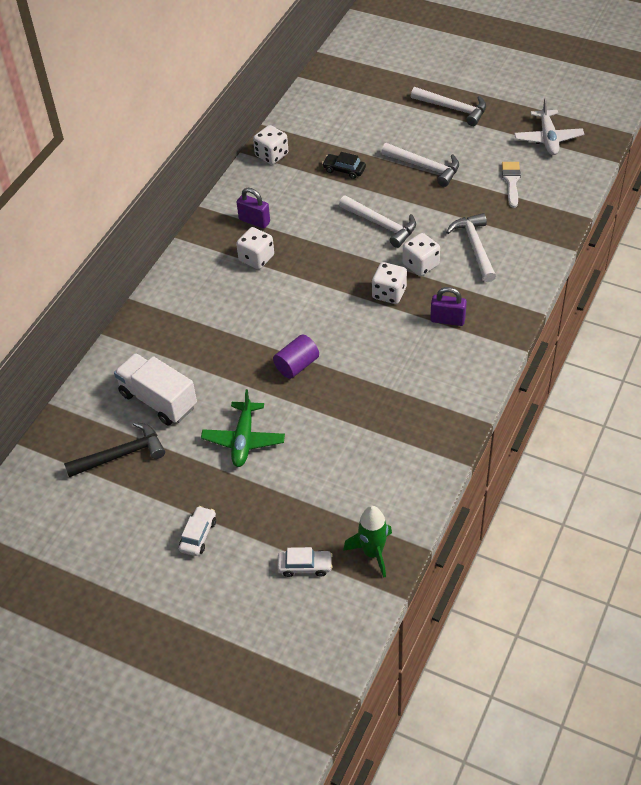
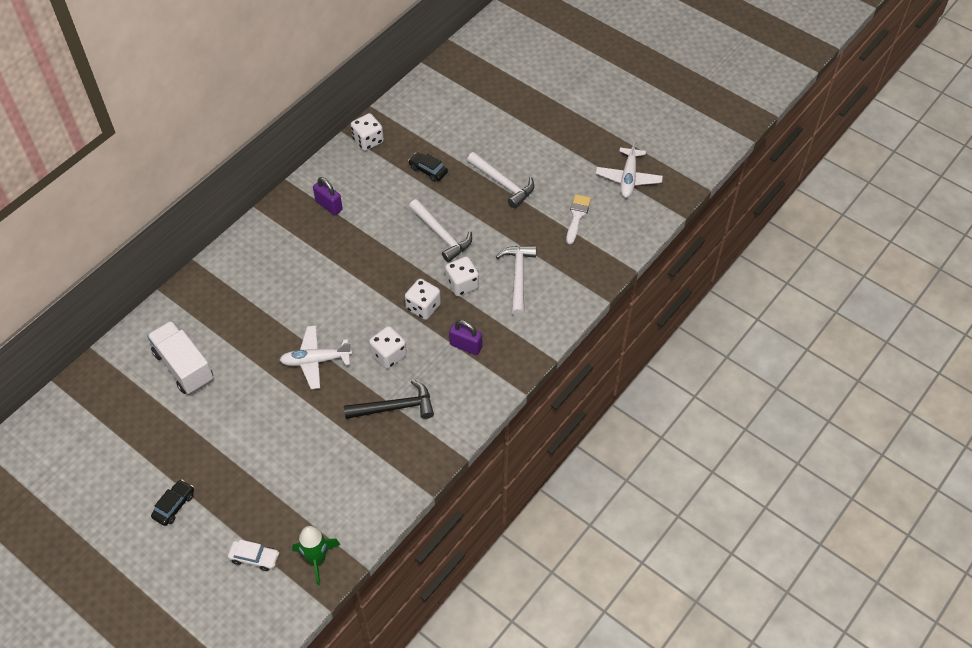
camera: 10 degrees right, 5 degrees up
black hammer [64,422,165,477] -> black hammer moved to [344,380,434,419]
white car [179,506,216,556] -> black car [151,480,194,526]
green plane [201,389,285,467] -> none
white dice [236,227,274,269] -> white dice moved to [369,326,407,369]
purple cylinder [273,335,319,379] -> white plane [280,326,352,389]
white hammer [411,87,486,126] -> none

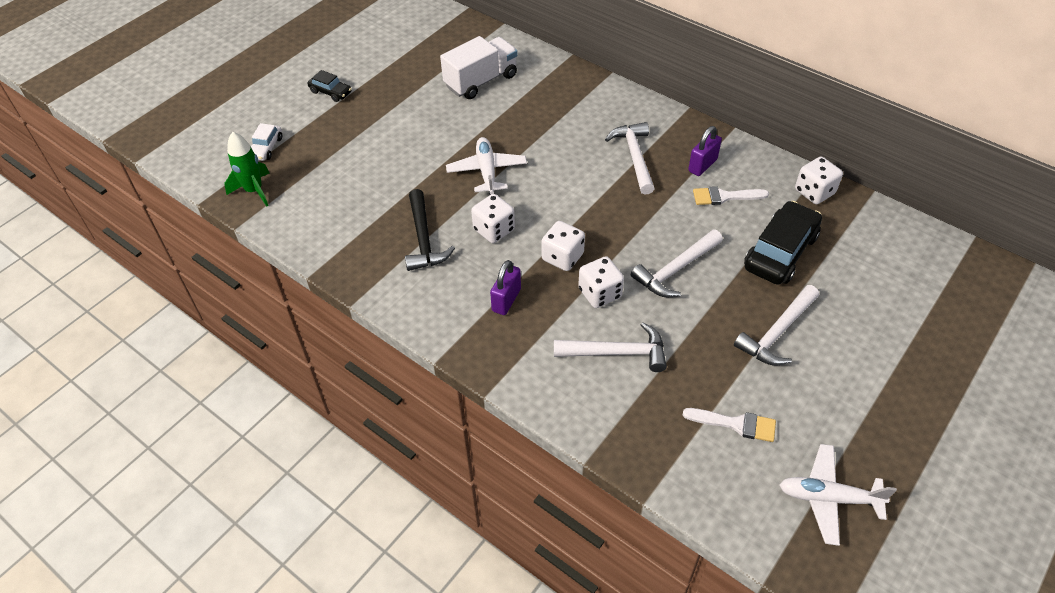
camera: 90 degrees right, 5 degrees down
black car [408,152,448,182] -> black car [744,201,822,285], size x1.93
none -> white hammer [605,122,655,195]
none -> white brush [693,186,769,205]

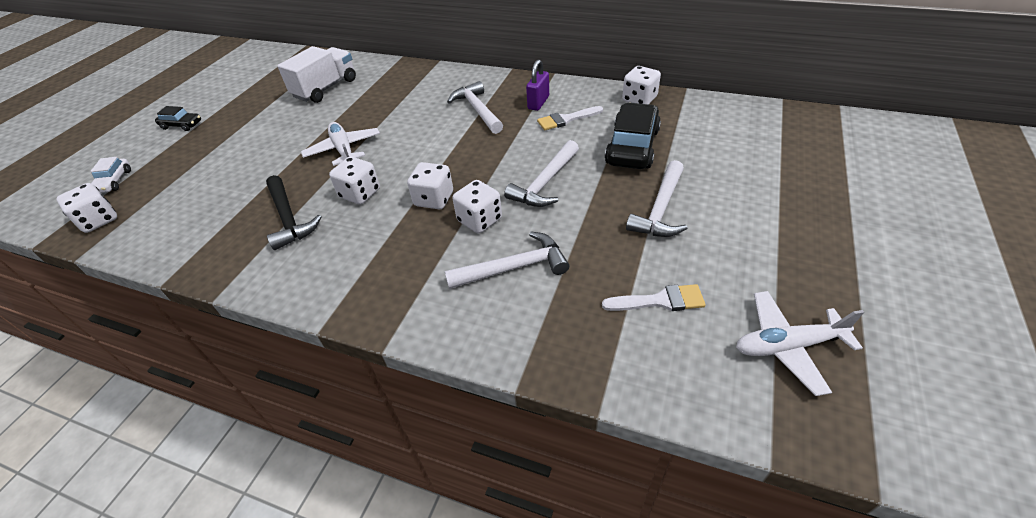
camera: 15 degrees left, 5 degrees down
green rocket [224,132,269,207] -> white dice [56,183,117,233]
purple padlock [490,260,521,315] -> none

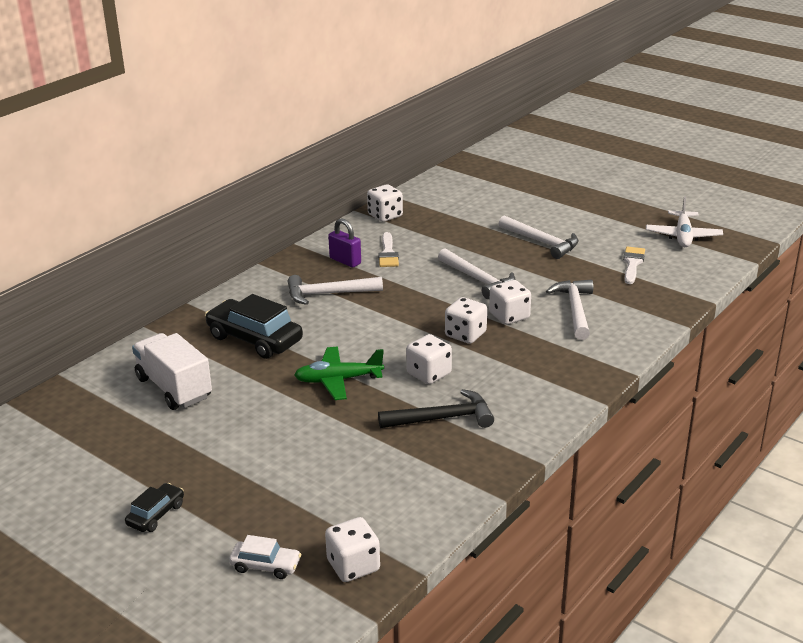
camera: 75 degrees left, 15 degrees down
white plane [301,122,380,166] -> green plane [294,347,384,400]
black car [605,103,661,169] -> black car moved to [205,294,303,359]

